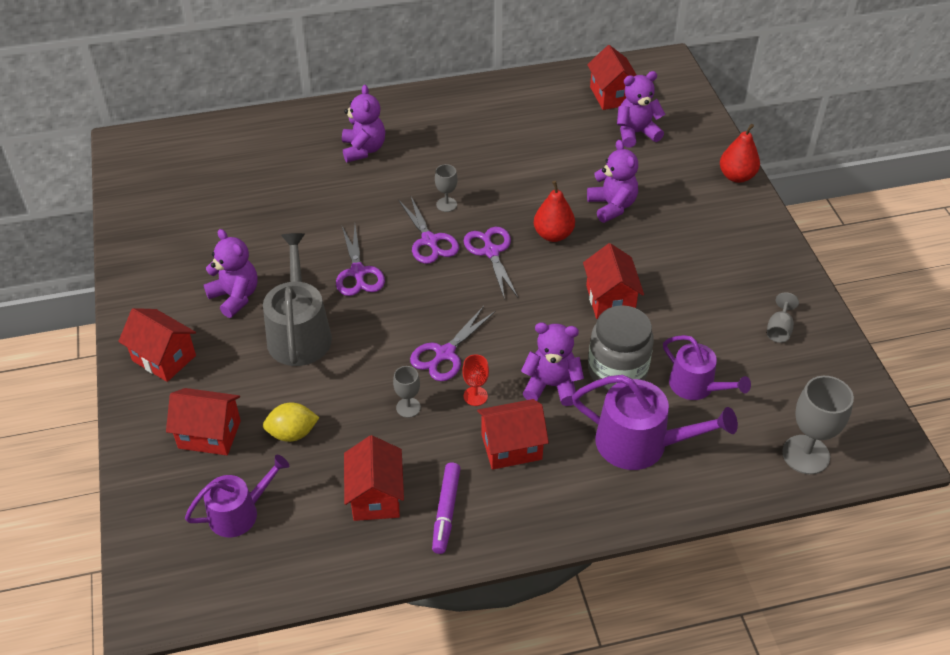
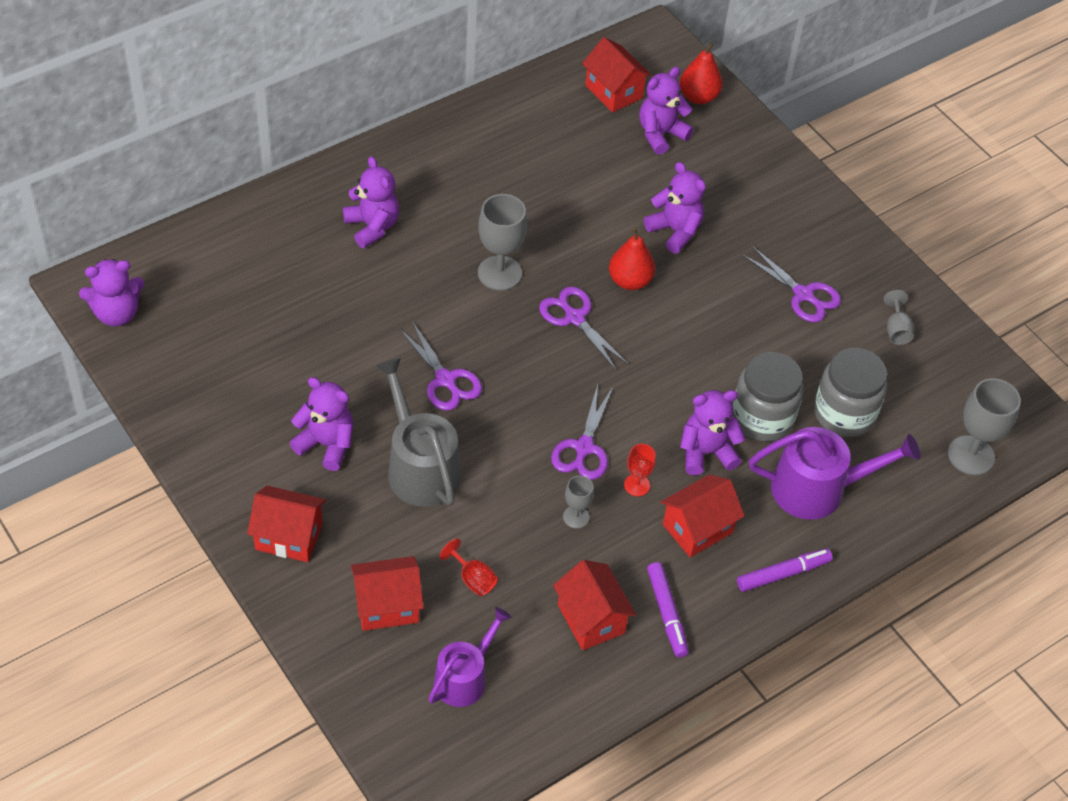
camera: 25 degrees left, 5 degrees up
yellow lemon [263,402,319,442] -> red goblet [440,538,498,596]
purple scissors [399,197,459,264] -> purple scissors moved to [742,246,841,322]
grey goblet [435,164,457,212] -> grey goblet [478,194,527,291], size x1.84
red house [583,243,644,319] -> none
purple watering can [663,335,751,400] -> grey jar [814,348,887,437]
red pear [720,124,760,183] -> red pear moved to [680,42,723,104]
none -> purple teddy bear [79,259,144,326]
none -> purple marker [737,549,833,592]

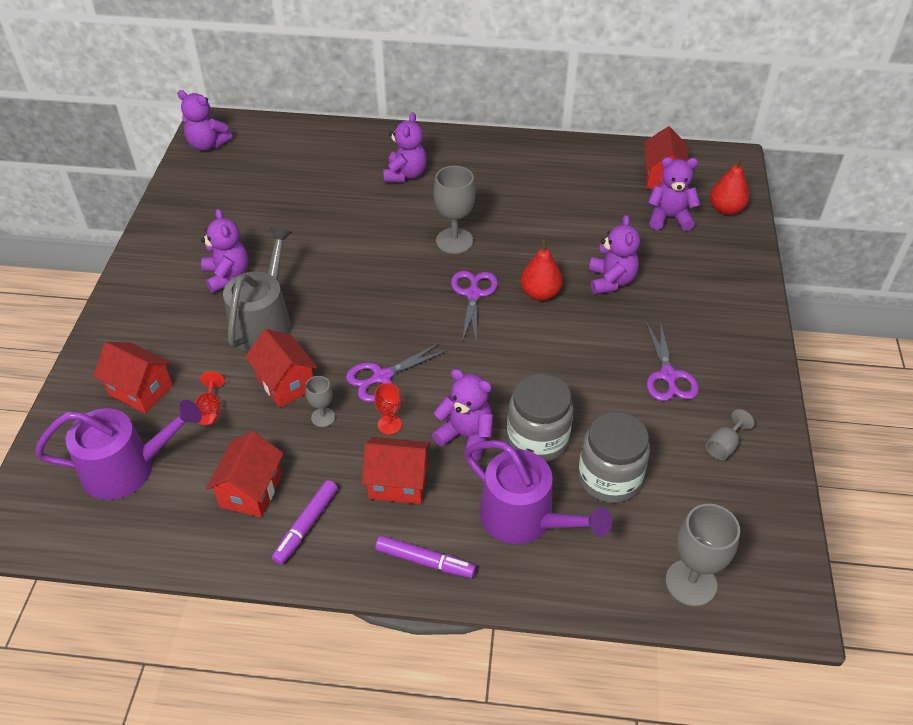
camera: 45 degrees right, 5 degrees down
red house [247,486,326,562] -> red house moved to [245,329,318,408]
purple scissors [399,321,482,411] -> none
purple watering can [428,607,511,707] -> purple watering can [35,400,202,500], size x1.52

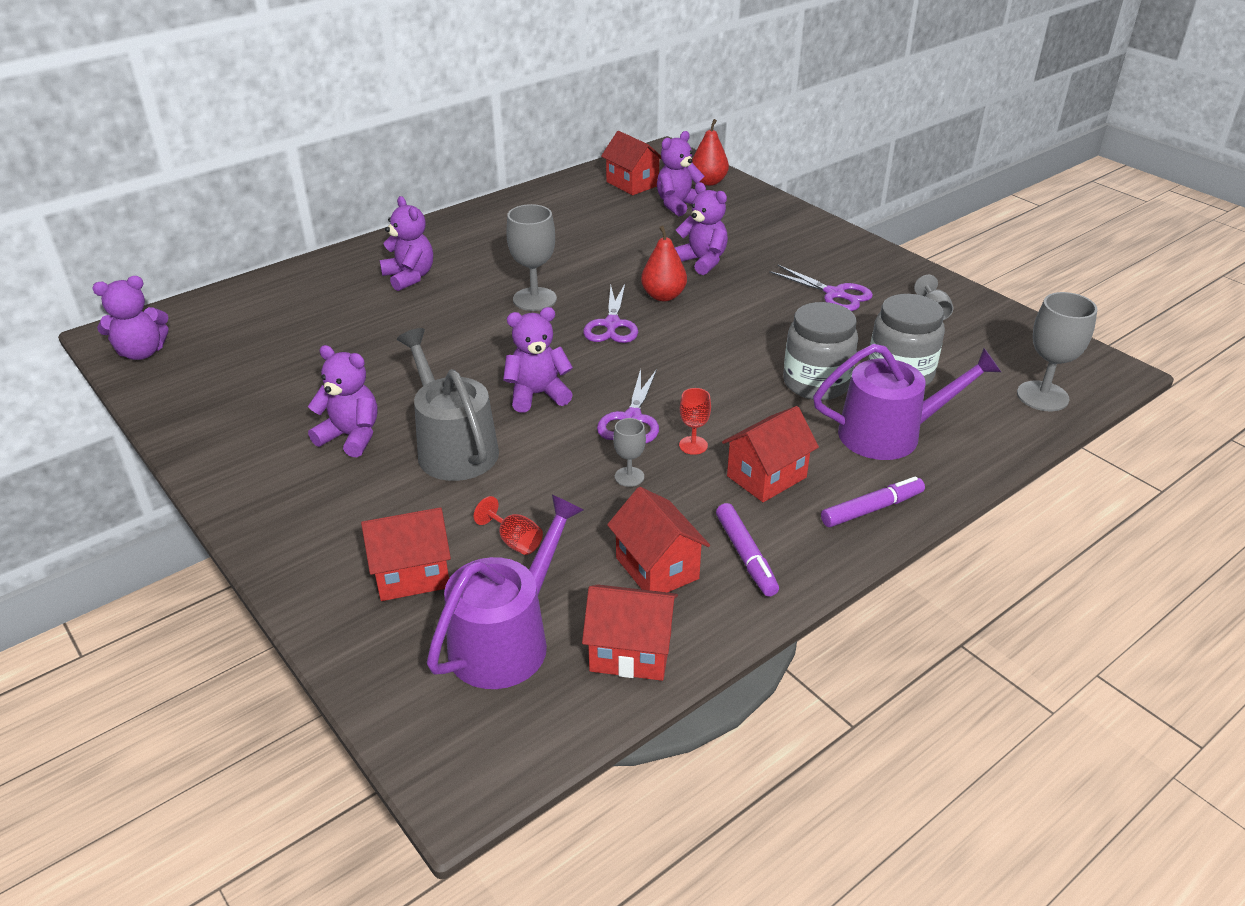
camera: 45 degrees left, 10 degrees down
red house [245,329,318,408] -> red house moved to [582,584,678,681]
purple teddy bear [432,369,493,460] -> purple teddy bear moved to [503,307,573,413]
purple scissors [451,271,498,342] -> purple scissors turned 135 degrees counterclockwise [583,284,638,343]

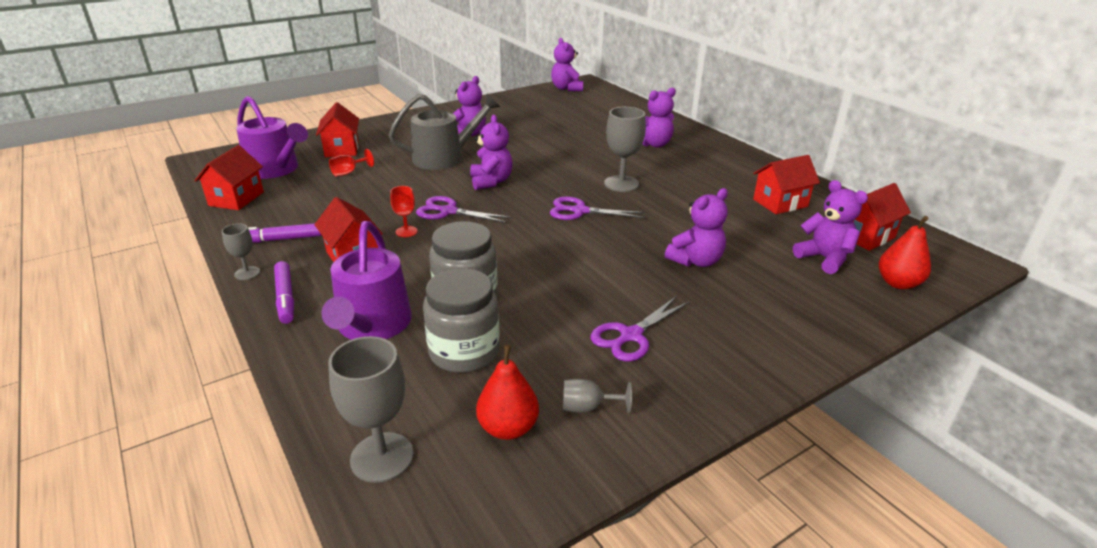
camera: 95 degrees right, 5 degrees down
red house [607,487,710,592] -> red house moved to [753,155,820,214]
grey goblet [613,418,646,487] -> grey goblet moved to [222,224,260,280]
red pear [641,225,687,301] -> red pear moved to [476,345,539,440]

